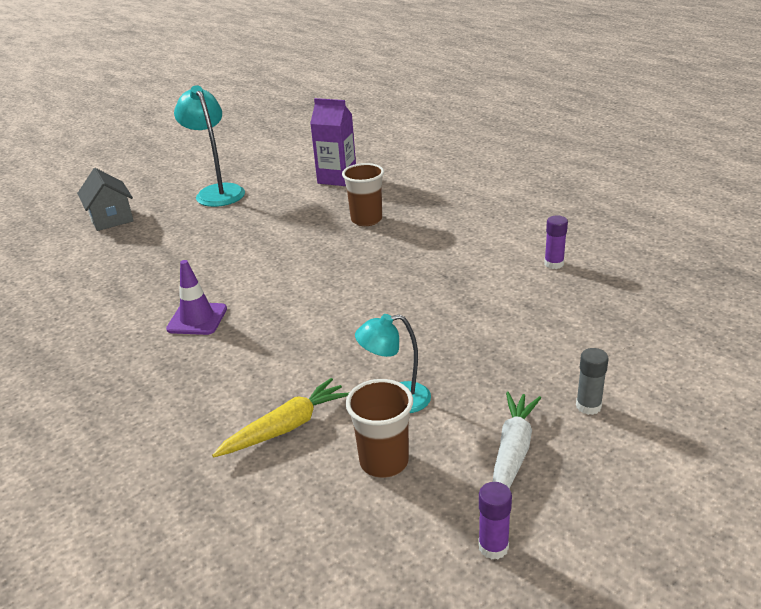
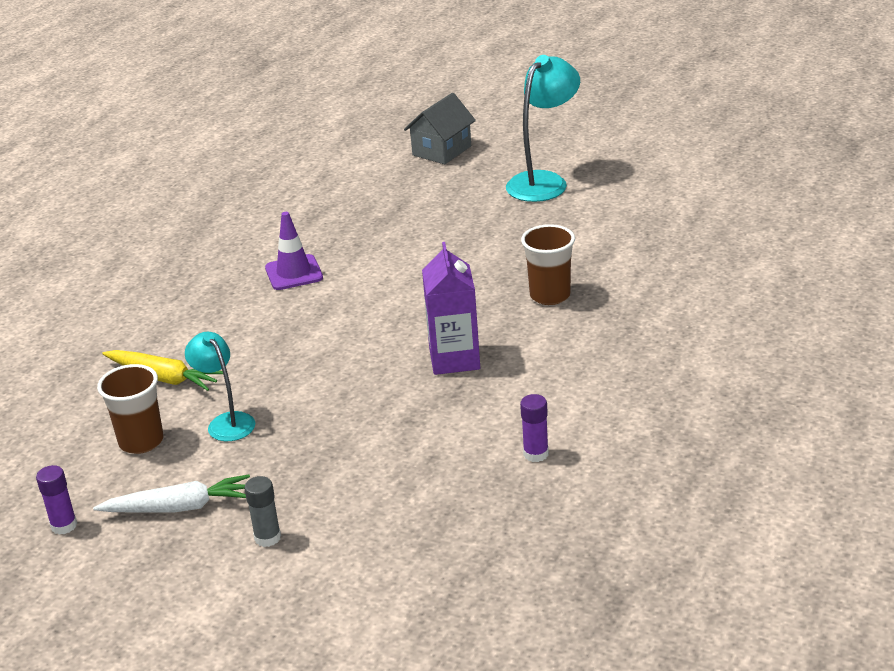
camera: 65 degrees right, 0 degrees up
purple carton [310,98,356,186] -> purple carton moved to [422,242,480,375]

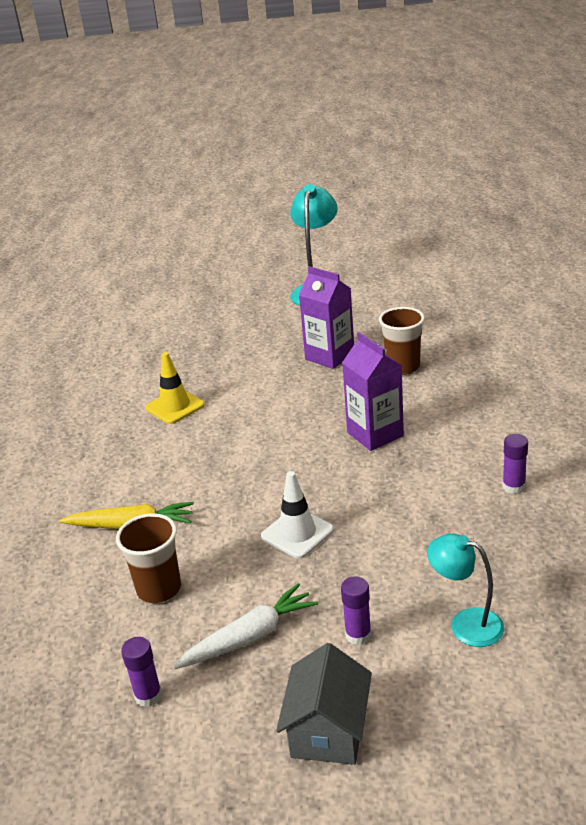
camera: 25 degrees left, 0 degrees up
turquoise lamp [185,332,255,441] -> turquoise lamp moved to [427,534,504,647]
grey glue stick [244,476,281,547] -> purple glue stick [341,576,372,645]
purple traffic cone [265,212,323,290] -> yellow traffic cone [145,352,205,424]
grey house [404,93,476,164] -> grey house moved to [276,643,372,765]
none -> white traffic cone [261,471,334,558]
none -> purple carton [299,266,354,369]

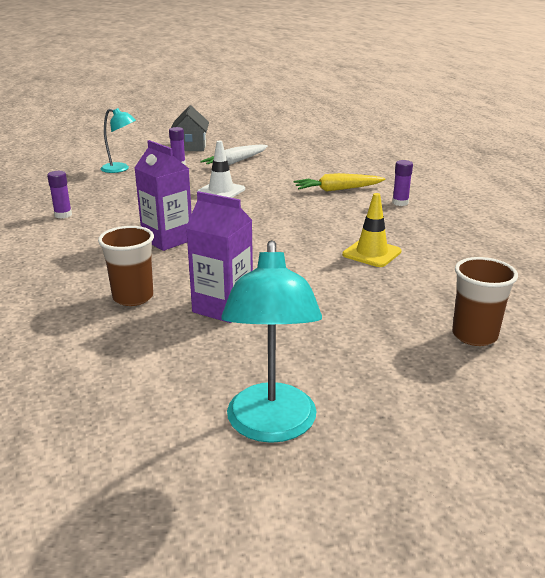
camera: 165 degrees right, 5 degrees down
brown cup [116,513,181,603] -> brown cup moved to [452,257,518,346]
purple glue stick [121,637,162,707] -> purple glue stick moved to [392,160,413,206]

